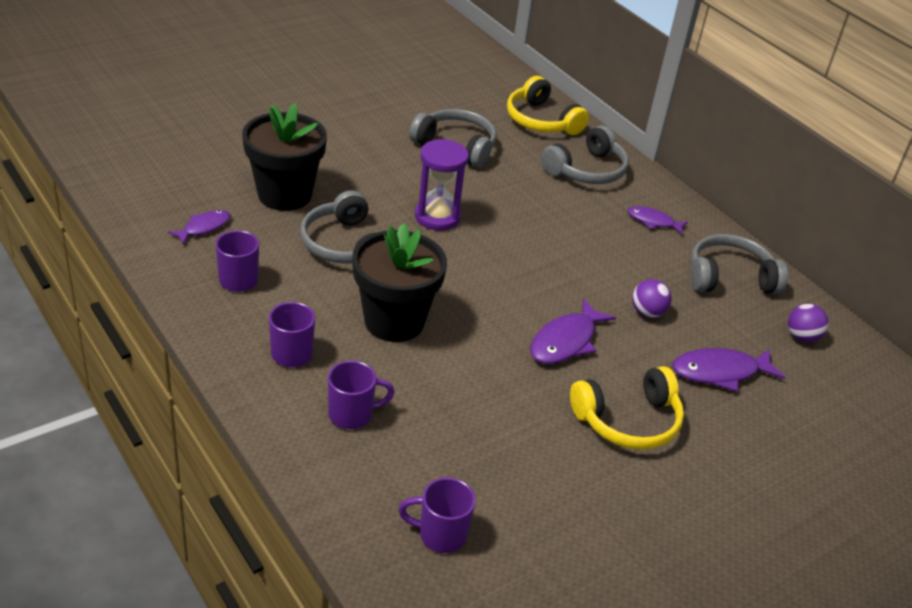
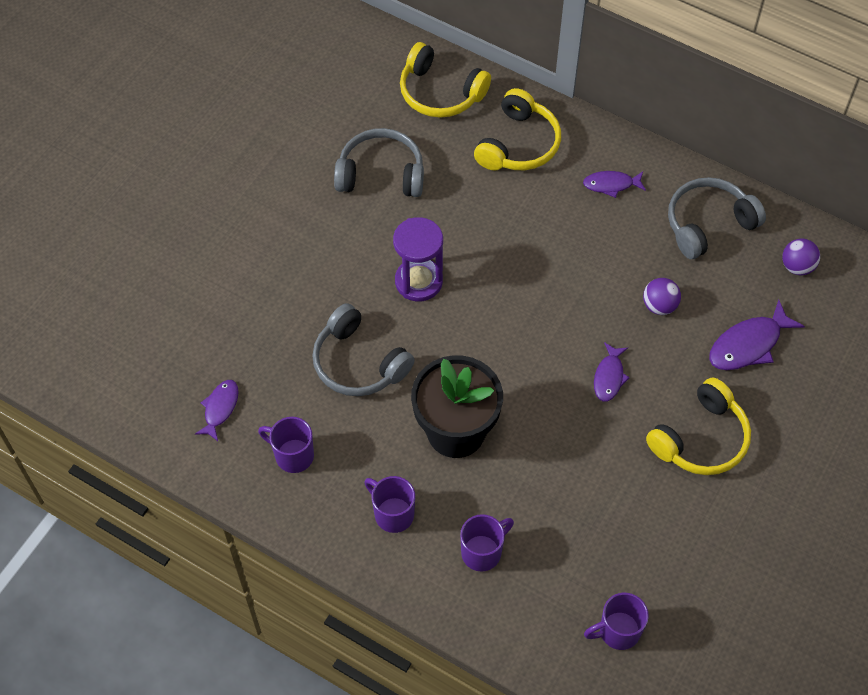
camera: 20 degrees left, 20 degrees up
black flower pot [242,103,327,211] -> none
purple fish [530,298,616,364] -> purple fish [594,342,630,402], size x0.63
grey headphones [541,125,629,184] -> yellow headphones [474,88,561,171]

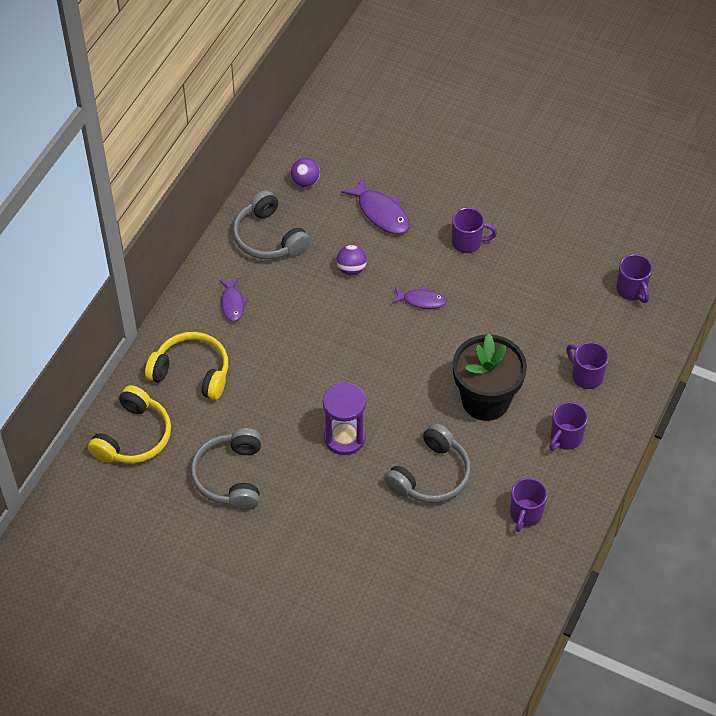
camera: 95 degrees left, 5 degrees down
purple fish [195,380,239,441] -> none
yellow headphones [646,378,751,475] -> purple mug [452,208,497,253]

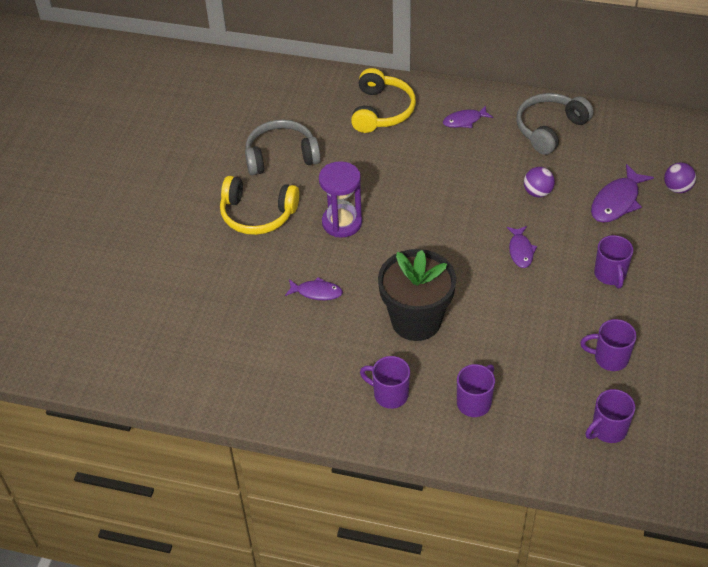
camera: 80 degrees right, 5 degrees down
yellow headphones [88,385,171,463] -> yellow headphones moved to [220,176,299,235]
purple ball [291,158,320,187] -> purple ball moved to [664,162,696,193]
grey headphones [384,423,471,503] -> purple fish [285,277,343,300]
purple mug [510,478,547,532] -> purple mug moved to [580,319,637,371]

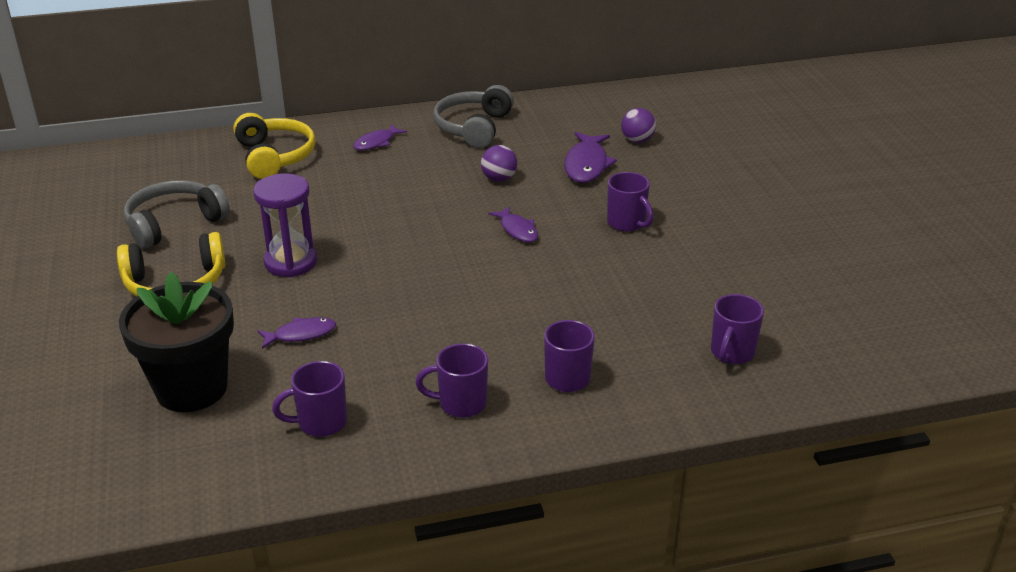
camera: 30 degrees left, 15 degrees down
black flower pot [378,249,456,341] -> black flower pot moved to [119,272,234,412]
purple mug [580,319,637,371] -> purple mug moved to [272,361,347,437]

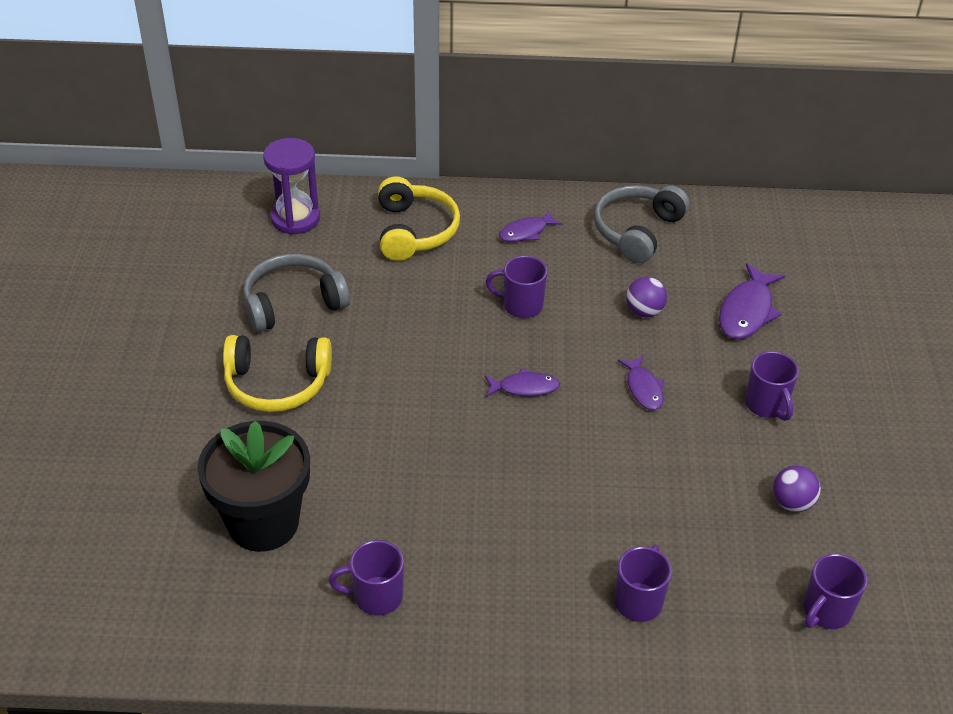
camera: 15 degrees right, 10 degrees up
purple hourglass [253,174,317,277] -> purple hourglass moved to [263,138,320,235]
purple fish [257,317,336,349] -> purple fish moved to [485,368,560,397]
purple mug [416,343,488,418] -> purple mug moved to [485,256,547,318]
purple ball [621,108,656,143] -> purple ball moved to [773,466,821,512]

